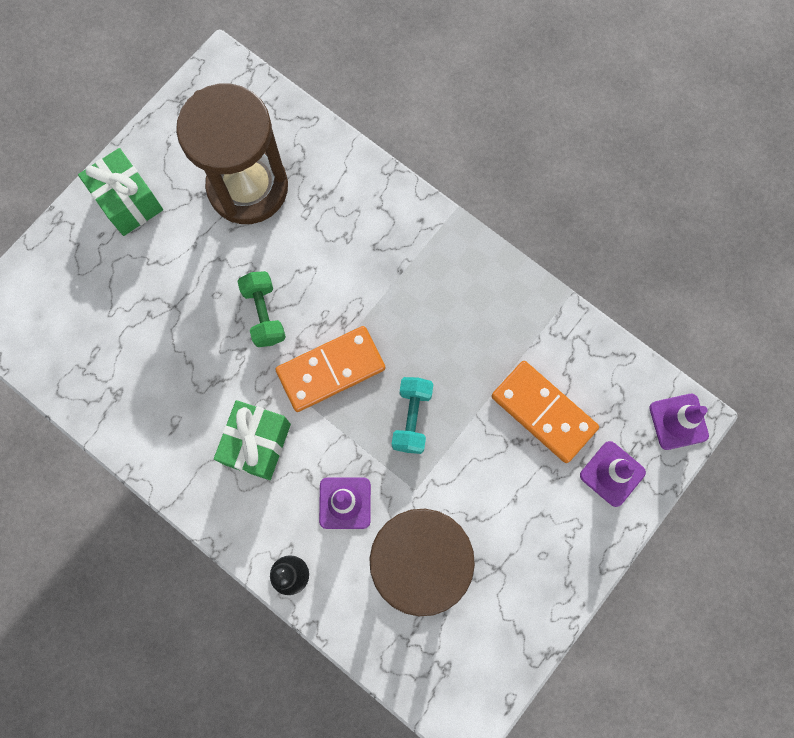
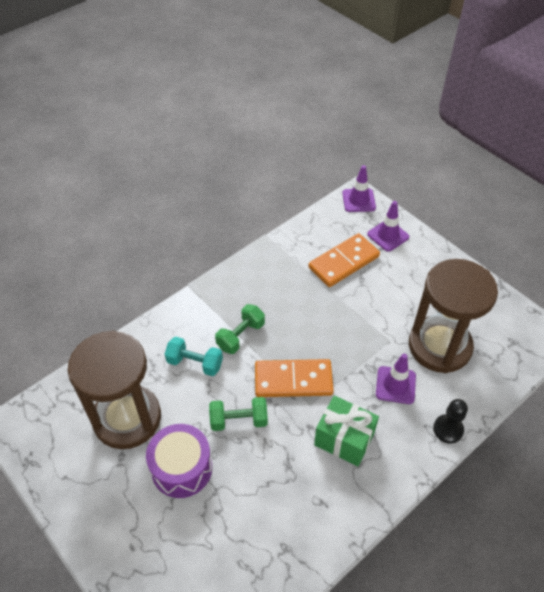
camera: 80 degrees left, 25 degrees down
green gift [78,148,163,236] -> none
orange domino [275,326,385,412] -> orange domino turned 75 degrees counterclockwise [255,359,334,397]
turquoise dumbbell [392,377,434,454] -> turquoise dumbbell moved to [165,337,223,376]
none -> purple drum [146,424,212,498]
none -> green dumbbell [215,304,265,354]

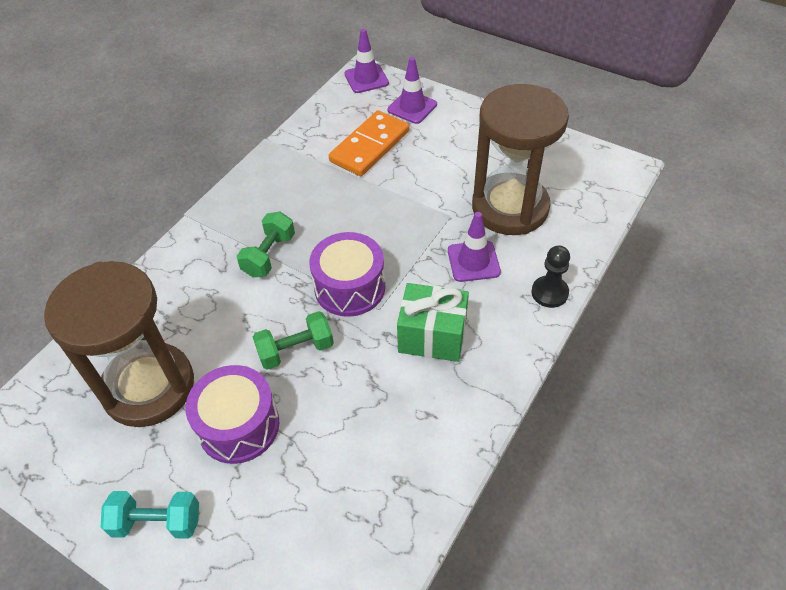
camera: 15 degrees left, 0 degrees up
turquoise dumbbell [165,337,223,376] -> turquoise dumbbell moved to [101,491,199,539]
orange domino [255,359,334,397] -> purple drum [309,232,385,317]

